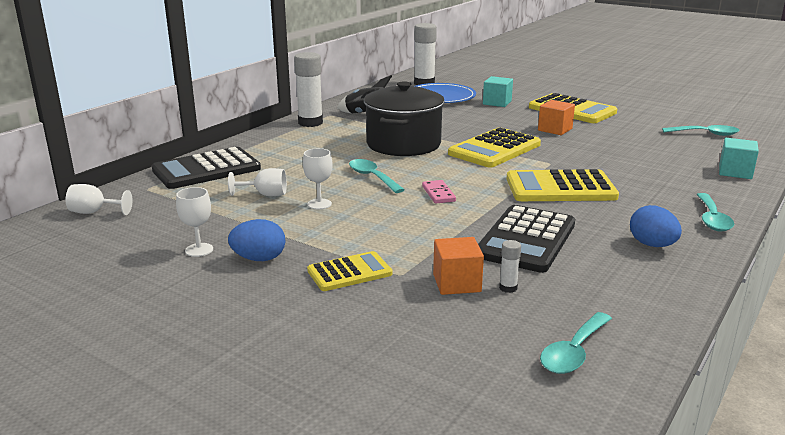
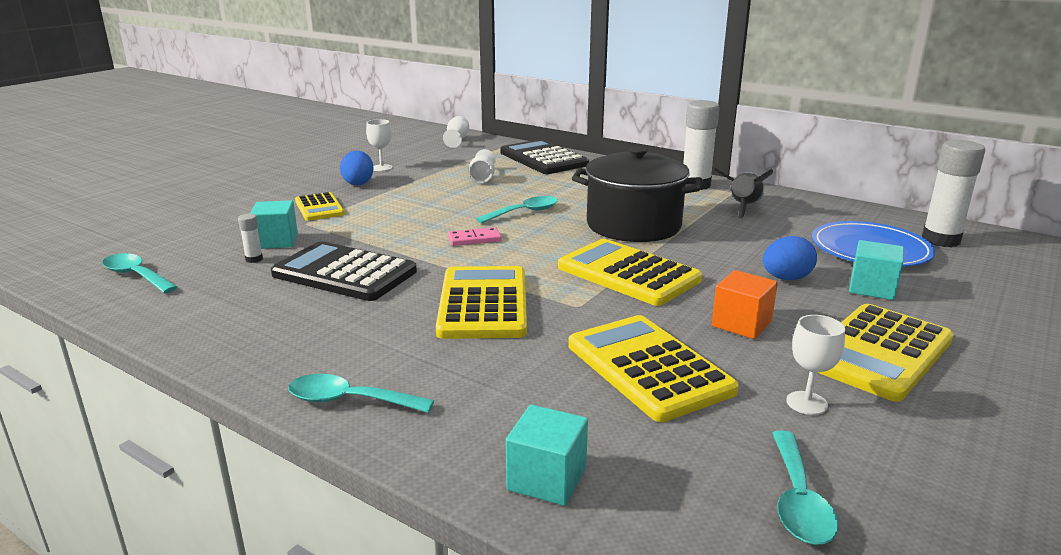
camera: 90 degrees right, 0 degrees up
white goblet [303,148,333,209] -> white goblet moved to [786,315,845,415]
orange cube [433,237,484,295] -> turquoise cube [250,200,298,249]
blue egg [630,205,682,247] -> blue egg moved to [763,236,817,280]
none -> yellow calculator [568,315,739,422]

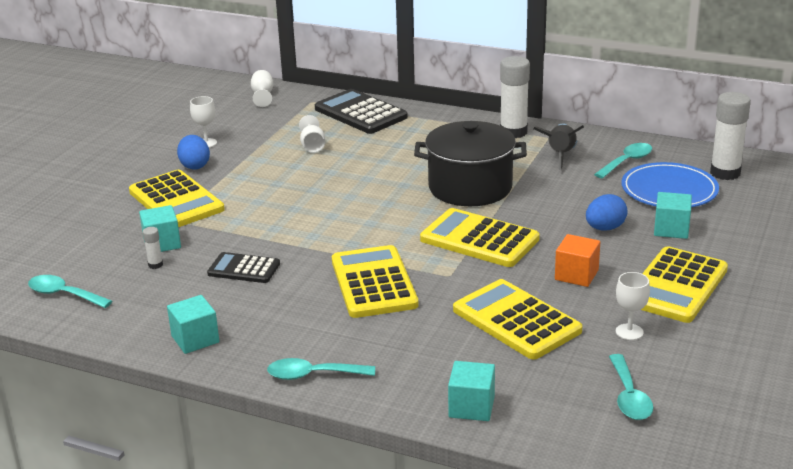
camera: 10 degrees left, 5 degrees up
black calculator [271,241,417,301] -> black calculator [207,252,280,283], size x0.60
yellow calculator [295,192,345,221] -> yellow calculator [129,170,225,227], size x1.68
pink domino [448,227,502,246] -> none
turquoise spoon [476,196,558,224] -> turquoise spoon moved to [594,143,652,179]
none -> turquoise cube [167,295,219,354]

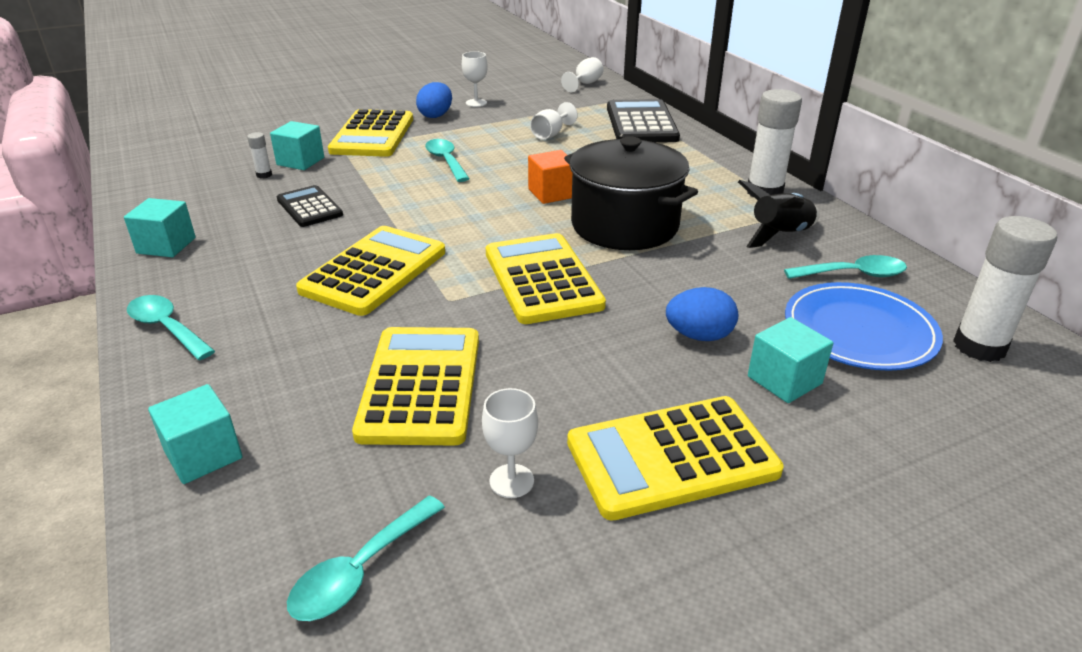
camera: 40 degrees right, 5 degrees up
turquoise spoon [28,275,112,308] -> turquoise spoon moved to [425,139,470,182]
orange cube [555,234,600,287] -> orange cube moved to [528,150,572,204]

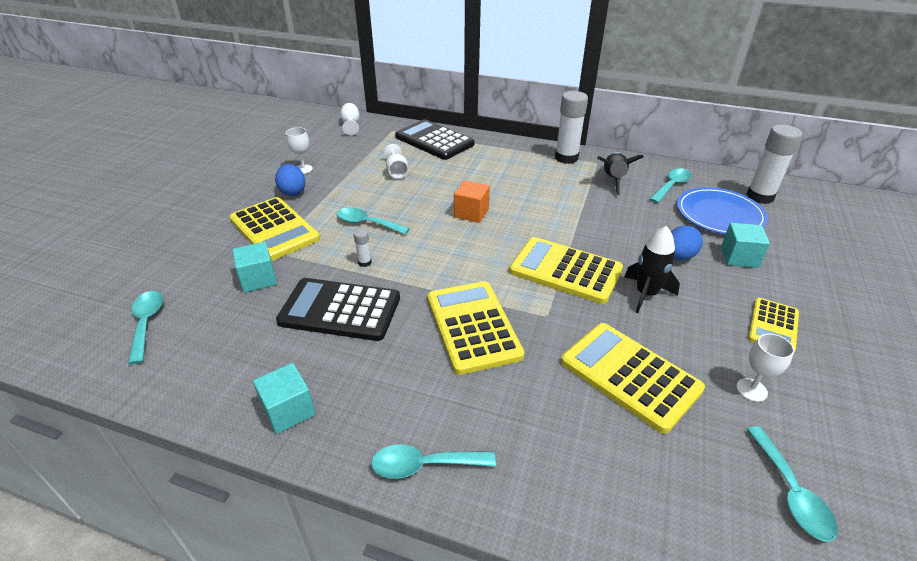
camera: 45 degrees left, 5 degrees up
turquoise cube [148,384,242,484] -> none
white glue stick [247,132,272,178] -> white glue stick moved to [354,229,372,267]
black calculator [277,185,343,227] -> black calculator [276,278,400,341], size x1.68
black pot [564,136,698,250] -> none
yellow calculator [567,396,784,521] -> yellow calculator [748,298,799,352], size x0.60
none -> turquoise spoon [128,291,163,364]
none -> black rocket [624,226,680,313]

